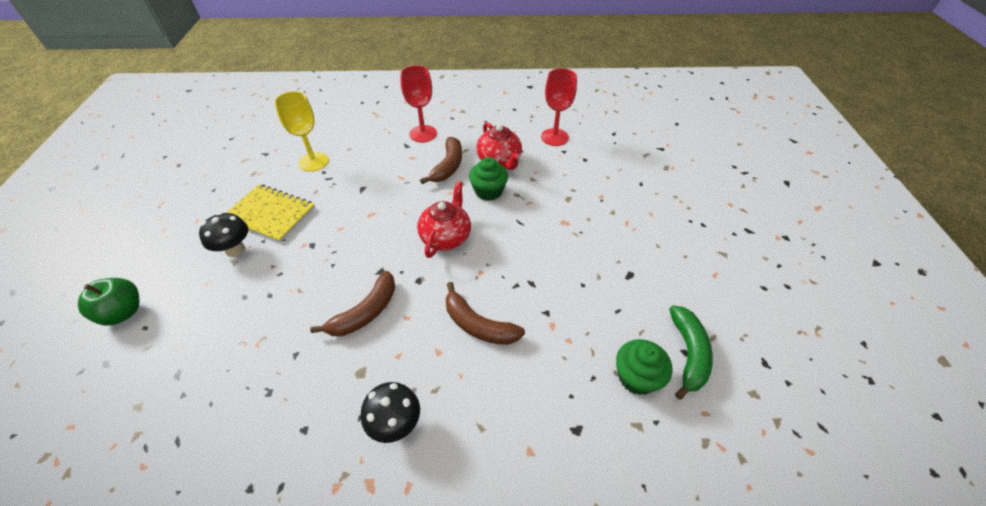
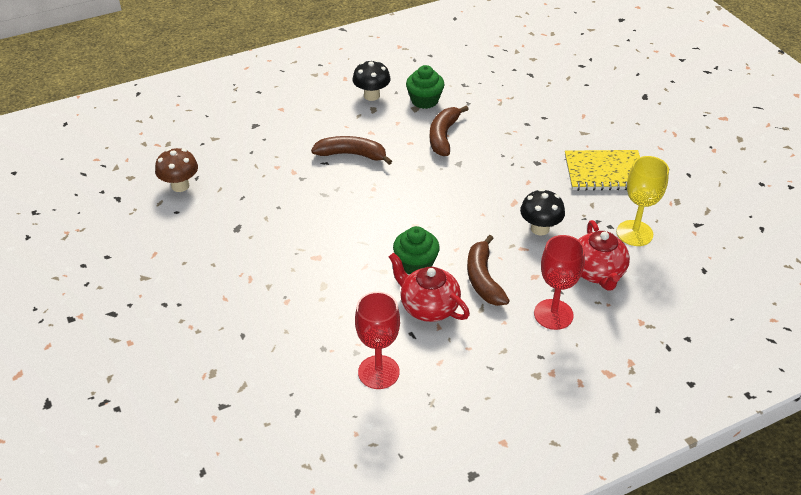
camera: 155 degrees right, 5 degrees down
green apple [78,278,139,325] -> none
black mushroom [199,212,248,257] -> black mushroom moved to [520,189,565,236]
red teapot [417,181,471,258] -> red teapot moved to [578,220,630,291]
green cupcake [616,339,673,395] -> green cupcake moved to [406,65,445,109]
green banana [669,305,713,399] -> brown mushroom [155,148,198,192]

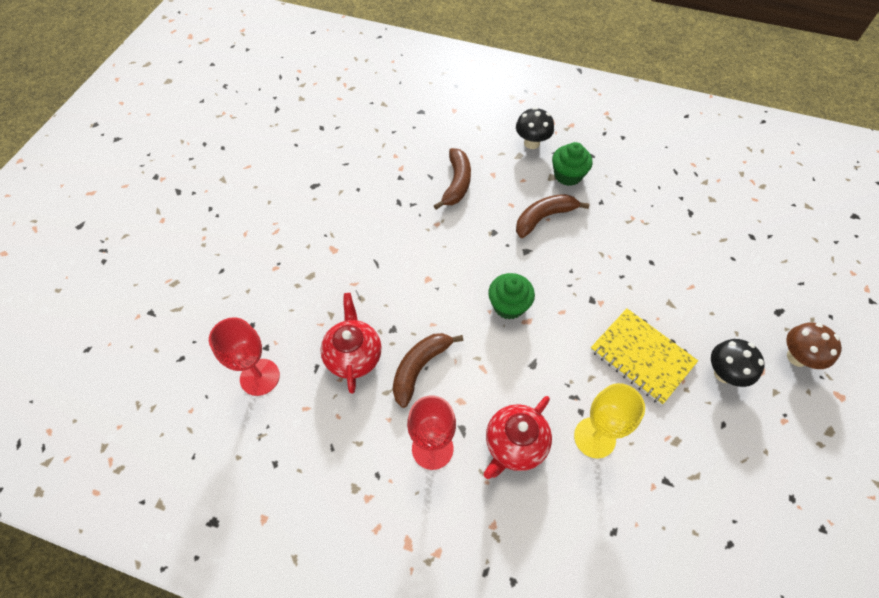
camera: 45 degrees right, 15 degrees up
brown mushroom [155,148,198,192] -> brown mushroom moved to [786,322,842,369]
brown banana [311,136,392,165] -> brown banana turned 45 degrees clockwise [434,148,471,210]
green cupcake [393,226,440,274] -> green cupcake moved to [488,273,535,320]
black mushroom [520,189,565,236] -> black mushroom moved to [711,339,765,387]

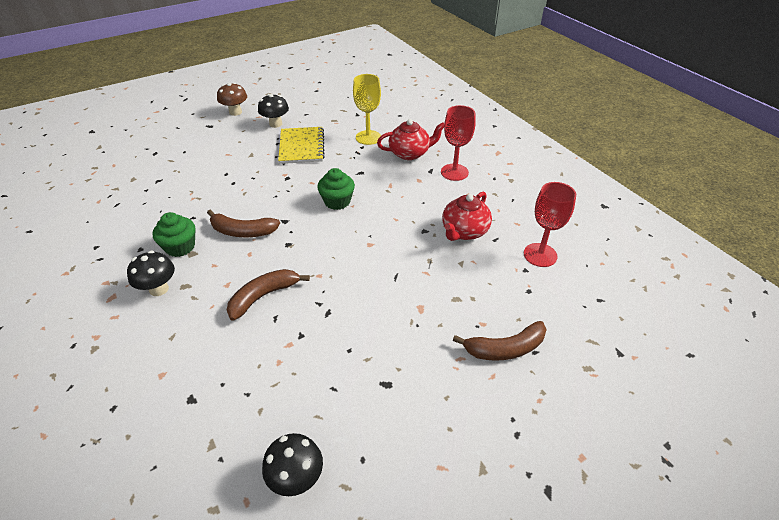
camera: 140 degrees left, 15 degrees down
brown banana [393,333,463,408] -> brown banana moved to [453,321,547,361]
none -> black mushroom [262,433,323,496]

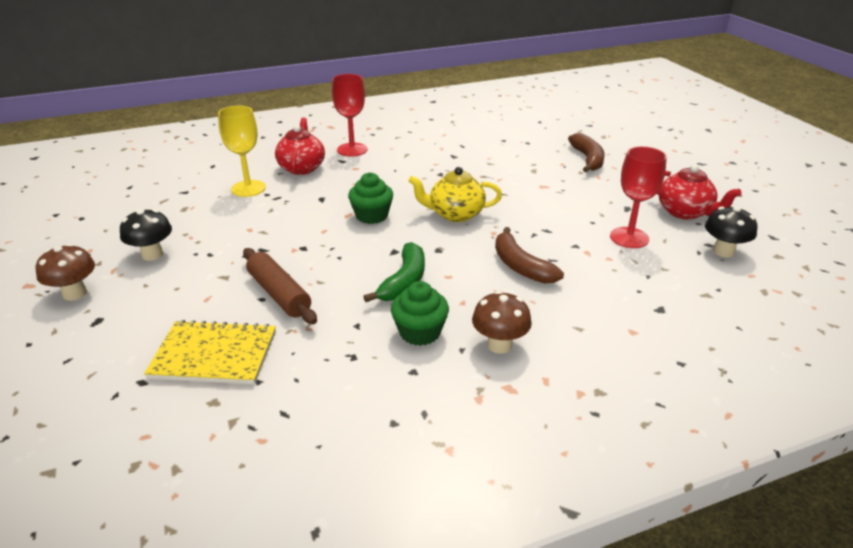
camera: 80 degrees left, 10 degrees down
black mushroom [127,251,175,296] -> brown mushroom [472,291,532,354]
brown banana [207,210,280,237] -> green banana [363,242,425,302]
yellow notebook [278,127,325,164] -> yellow notebook moved to [144,320,276,384]
red teapot [442,192,492,241] -> red teapot moved to [657,165,742,220]
red goblet [524,182,576,267] -> red goblet moved to [610,146,667,248]
none -> brown rolling pin [243,248,317,324]
none -> yellow teapot [408,167,502,222]

